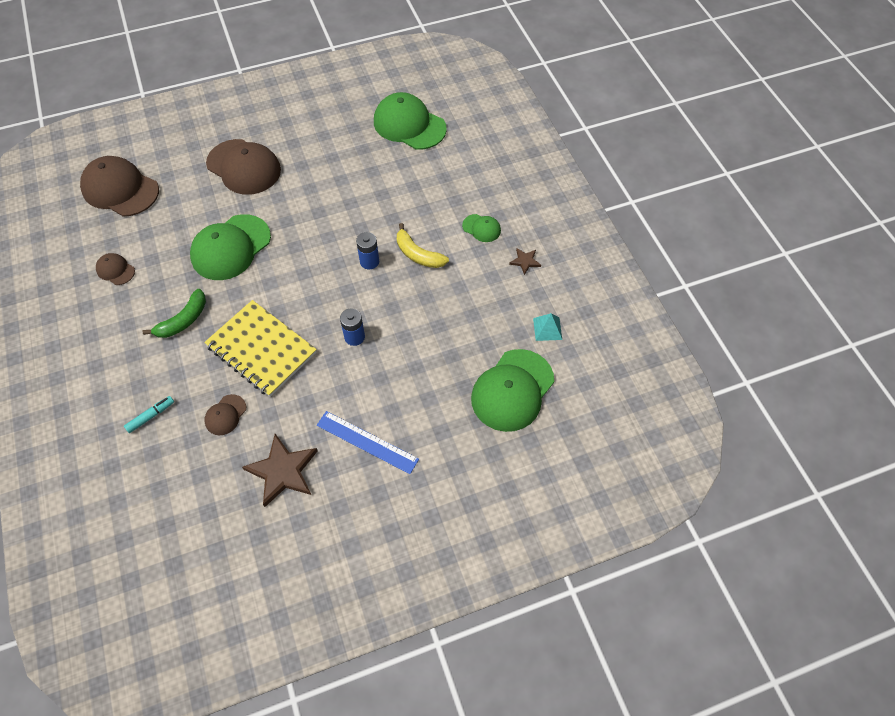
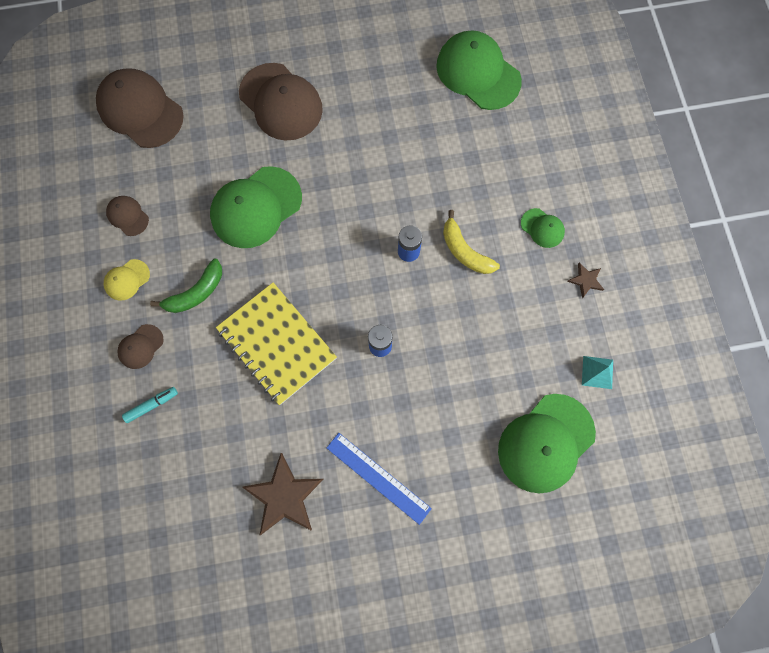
camera: 10 degrees right, 15 degrees up
brown cap [204,394,246,435] -> brown cap moved to [117,324,164,369]
none -> yellow cap [104,259,150,301]

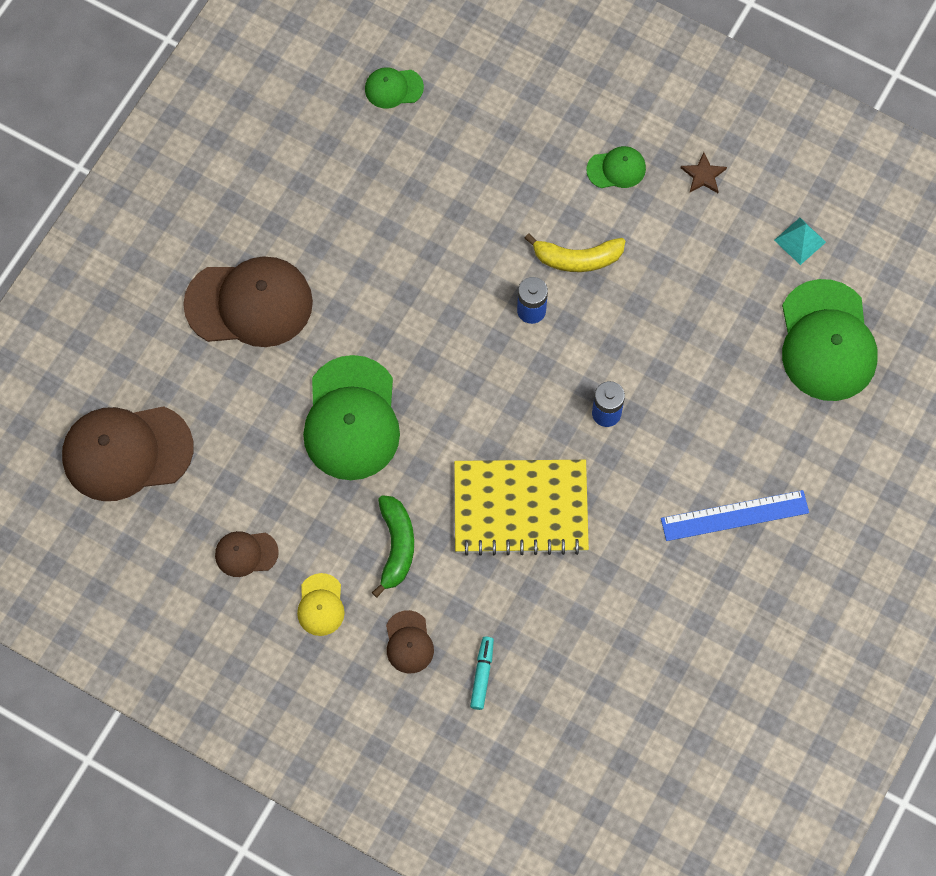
camera: 50 degrees left, 5 degrees down
brown star [242,453,323,536] -> none
green cap [436,31,522,110] -> green cap [365,67,424,109], size x0.48

